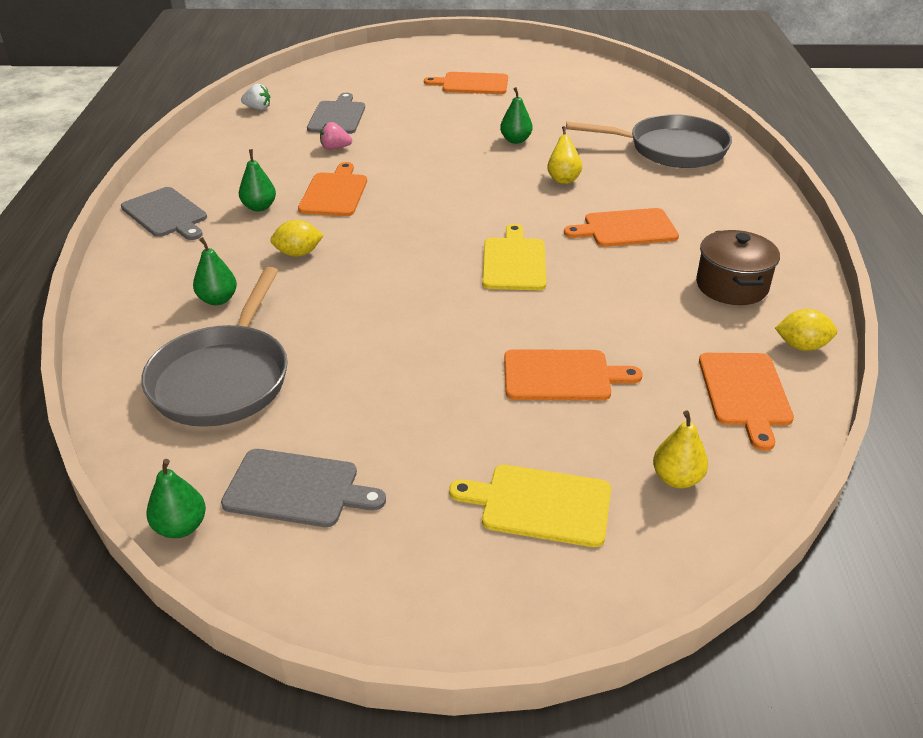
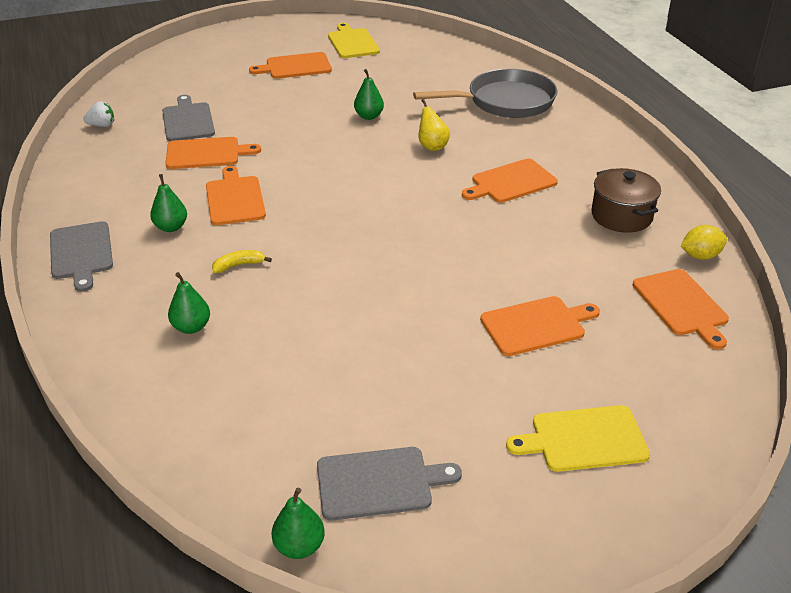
camera: 20 degrees left, 0 degrees up
grey cutting board [121,187,207,240] -> grey cutting board turned 45 degrees clockwise [50,221,113,292]
grey pan [141,267,288,427] -> none
yellow lemon [270,220,324,257] -> yellow banana [212,250,272,273]
pink strawberry [320,122,352,150] -> orange cutting board [165,137,261,169]
yellow cutting board [482,224,546,290] -> yellow cutting board moved to [328,23,380,58]
yellow pear [653,410,708,489] -> none

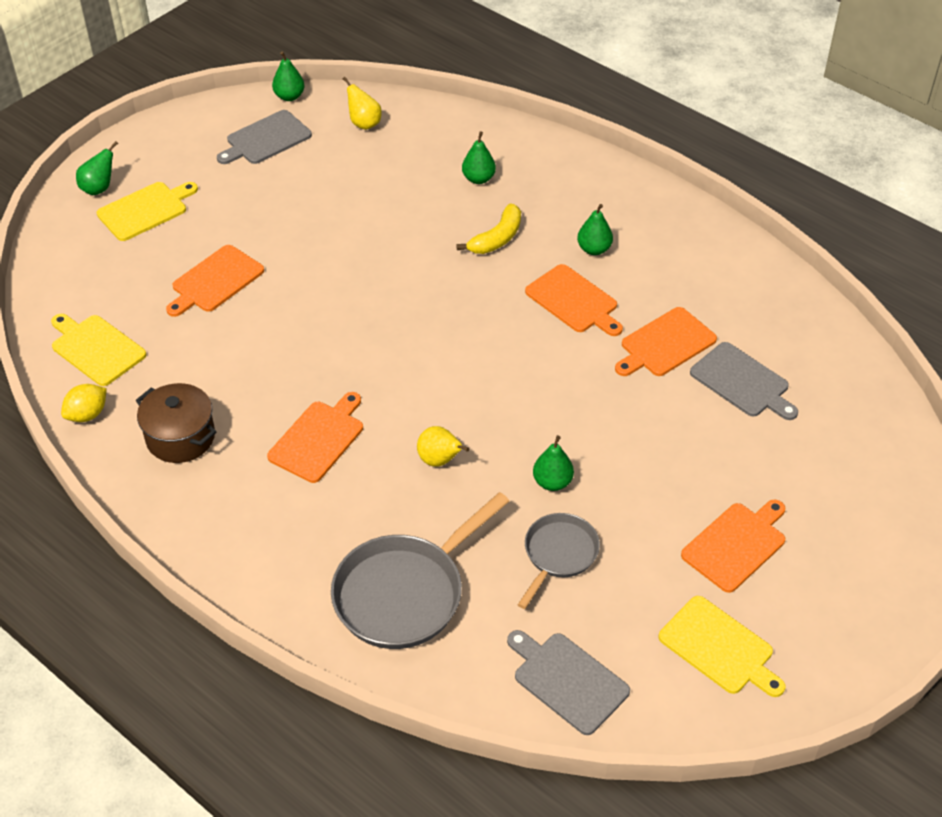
camera: 150 degrees right, 10 degrees up
grey cutting board [50,221,113,292] -> grey cutting board moved to [507,630,630,735]
white strawberry [83,101,114,127] -> none
yellow banana [212,250,272,273] -> yellow banana [456,203,521,254], size x1.54
orange cutting board [632,269,729,350] -> yellow cutting board [51,314,146,386]
none -> green pear [76,141,118,195]
none -> yellow pear [343,77,382,130]
none -> grey pan [518,513,600,609]

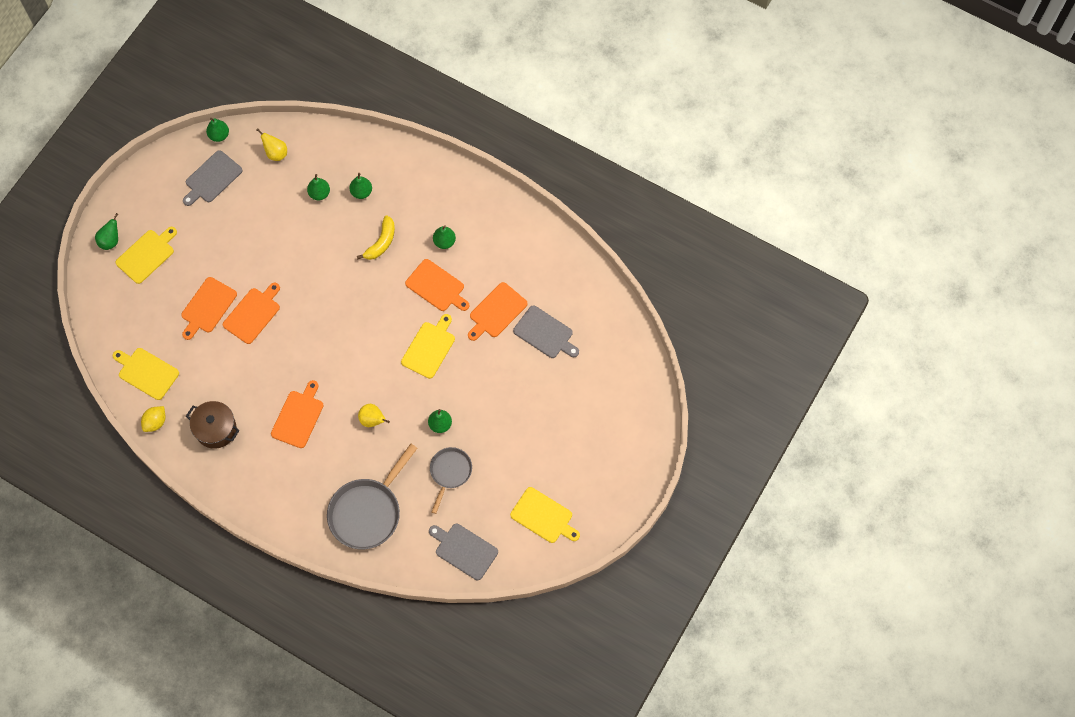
camera: 10 degrees left, 20 degrees up
orange cutting board [681,499,785,593] -> orange cutting board moved to [223,283,280,344]
none -> green pear [307,174,330,200]
none -> yellow cutting board [401,314,455,379]

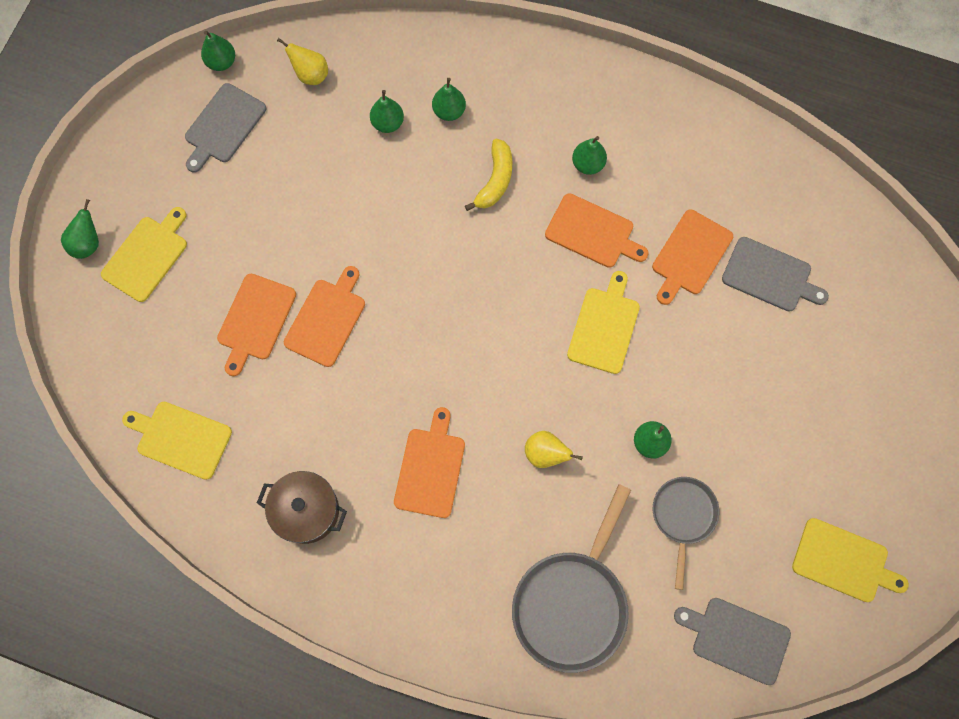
camera: 10 degrees left, 5 degrees up
yellow lemon [141,406,165,432] -> none

